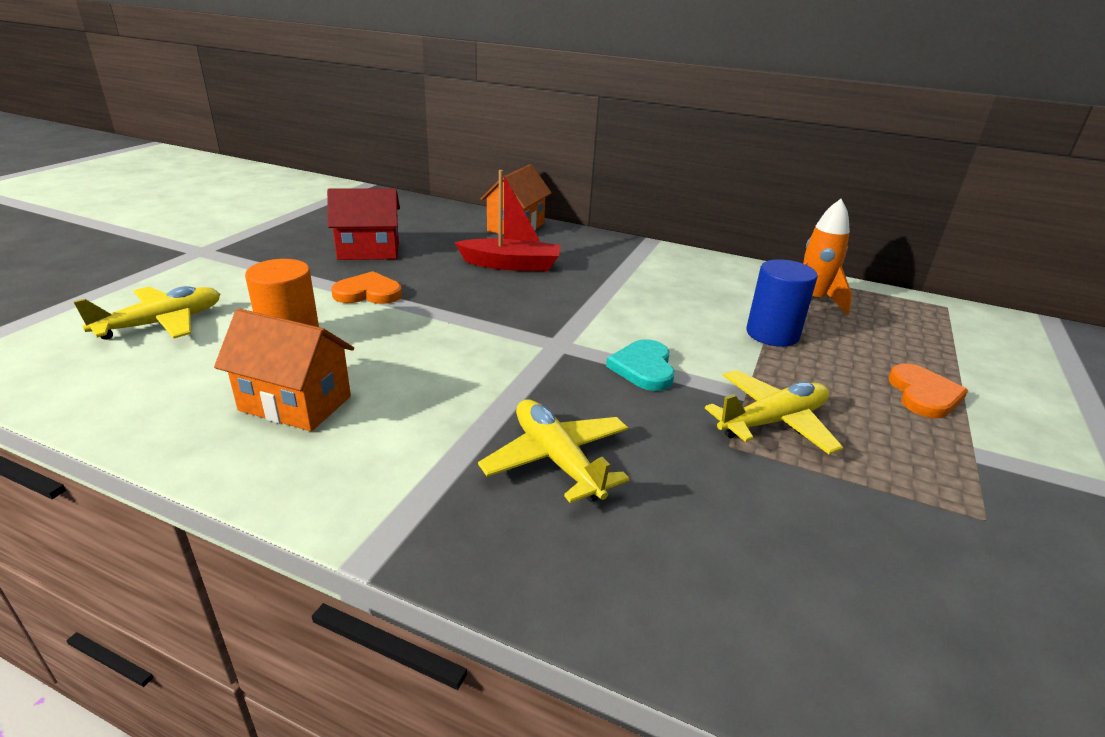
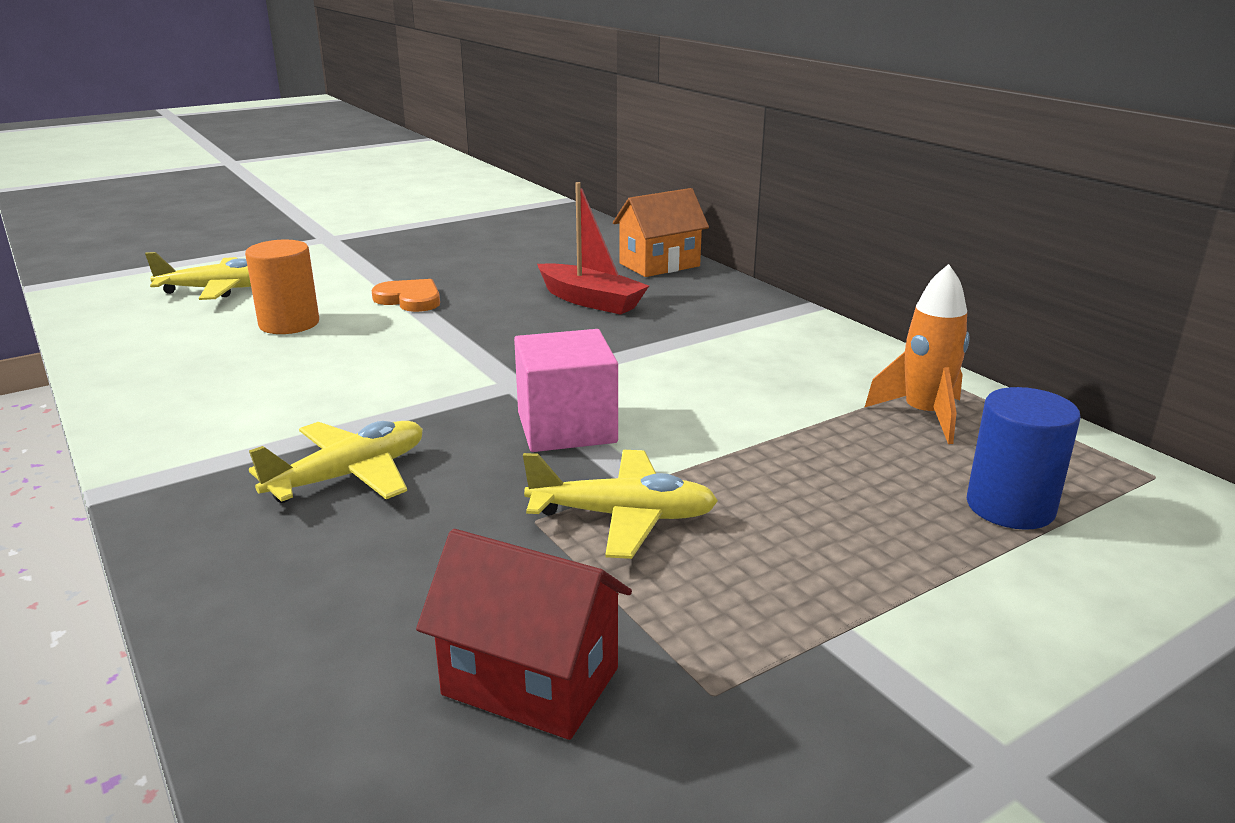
camera: 35 degrees right, 5 degrees down
orange house [214,308,354,431] -> none
red house [327,189,400,260] -> red house moved to [416,529,632,740]
yellow plane [478,399,629,503] -> yellow plane turned 45 degrees clockwise [249,421,423,503]
turquoise heart [606,339,675,391] -> pink cube [514,329,618,452]
blue cylinder [746,259,818,347] -> blue cylinder moved to [967,387,1081,530]
orange heart [888,364,968,418] -> none

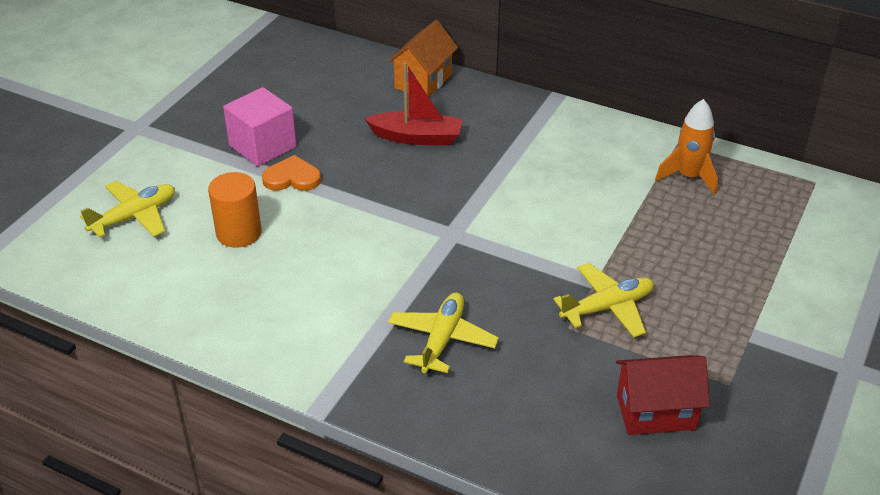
camera: 30 degrees left, 15 degrees up
pink cube [514,329,618,452] -> pink cube moved to [223,87,297,167]
blue cylinder [967,387,1081,530] -> none

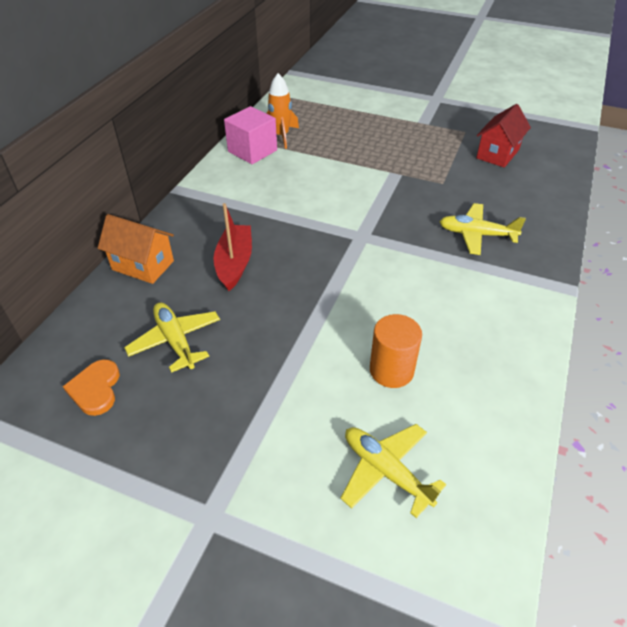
camera: 95 degrees left, 5 degrees up
pink cube [223,87,297,167] -> pink cube moved to [224,106,277,164]
orange heart [262,155,321,191] -> orange heart moved to [63,359,120,416]
yellow plane [553,263,654,337] -> yellow plane moved to [124,302,220,373]
red house [616,355,710,435] -> red house turned 45 degrees clockwise [476,104,531,168]

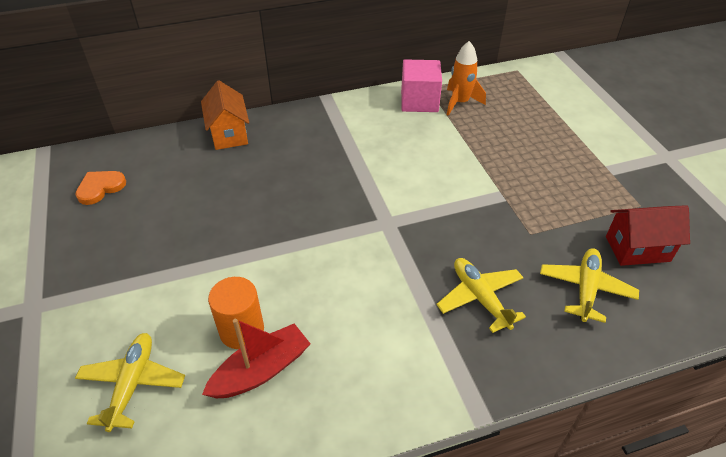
camera: 50 degrees right, 0 degrees up
yellow plane [124,302,220,373] -> yellow plane moved to [540,248,639,323]
red boat [213,203,252,291] -> red boat moved to [202,319,310,398]

